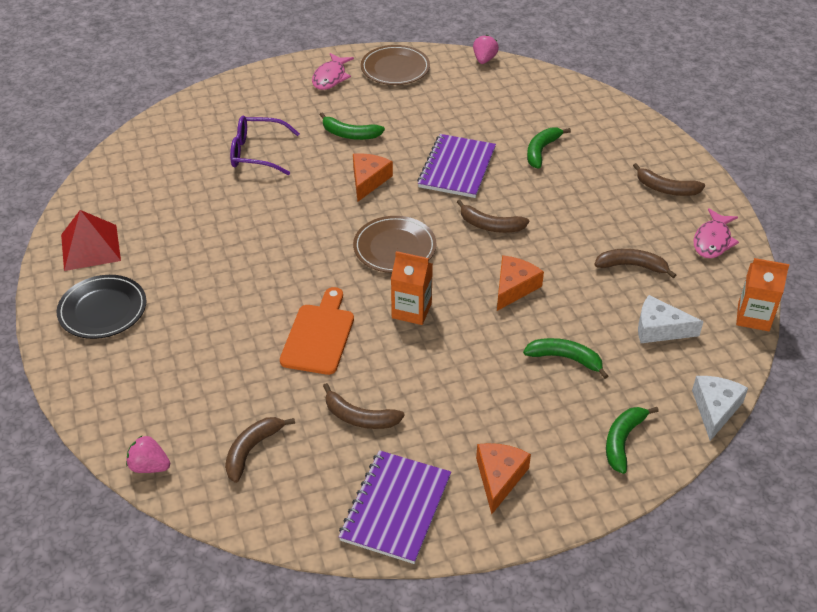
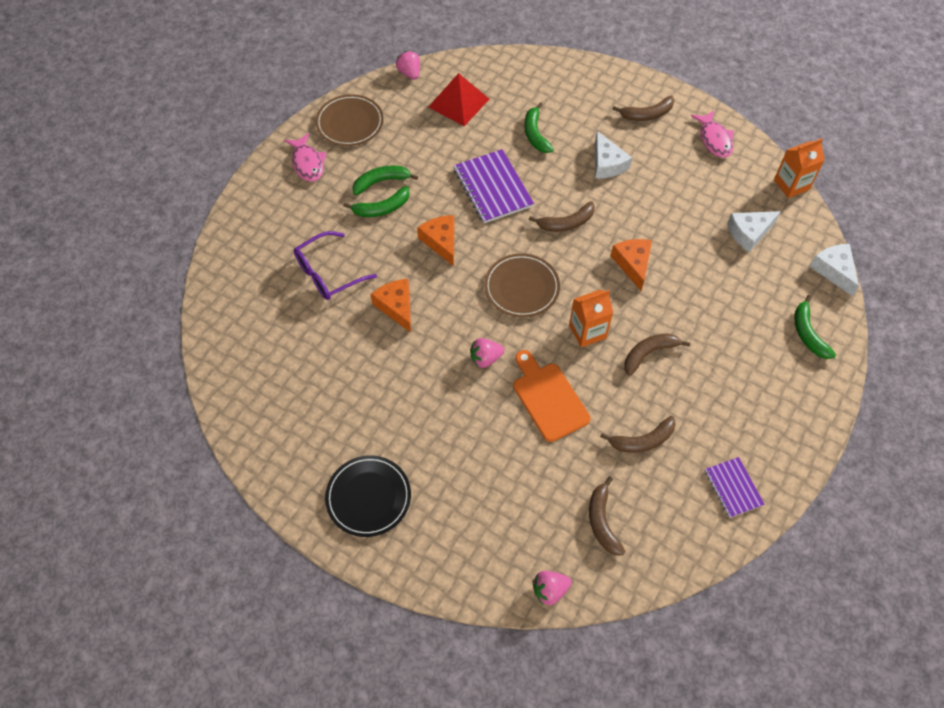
camera: 40 degrees left, 15 degrees up
red pyramid [61,210,121,271] -> red pyramid moved to [428,73,489,126]
purple notebook [338,450,451,564] -> purple notebook [705,457,765,518], size x0.59
orange cheese [476,443,531,514] -> orange cheese moved to [370,279,411,333]
green banana [523,338,608,379] -> green banana moved to [353,166,418,195]
brown banana [594,249,676,278] -> brown banana moved to [624,333,690,376]
none -> pink strawberry [470,338,504,368]
none -> white cheese [595,131,632,179]

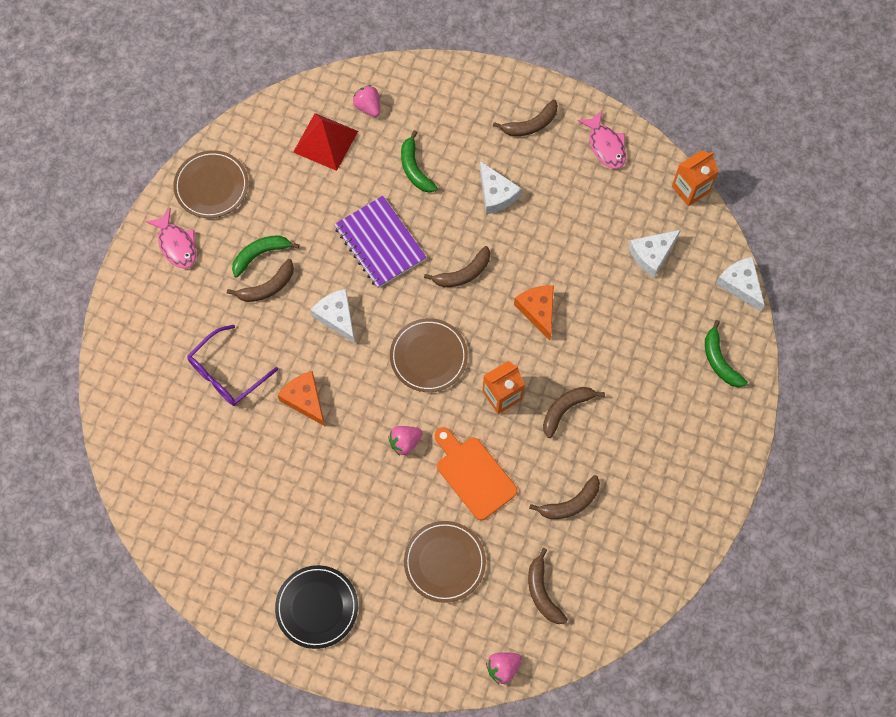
camera: 10 degrees left, 10 degrees up
green banana [343,186,410,217] -> brown banana [227,259,294,302]
pink strawberry [396,51,420,80] -> pink strawberry moved to [353,85,380,117]
orange cheese [417,215,454,266] -> white cheese [311,289,355,343]
purple notebook [705,457,765,518] -> none
none -> brown plate [404,521,486,603]

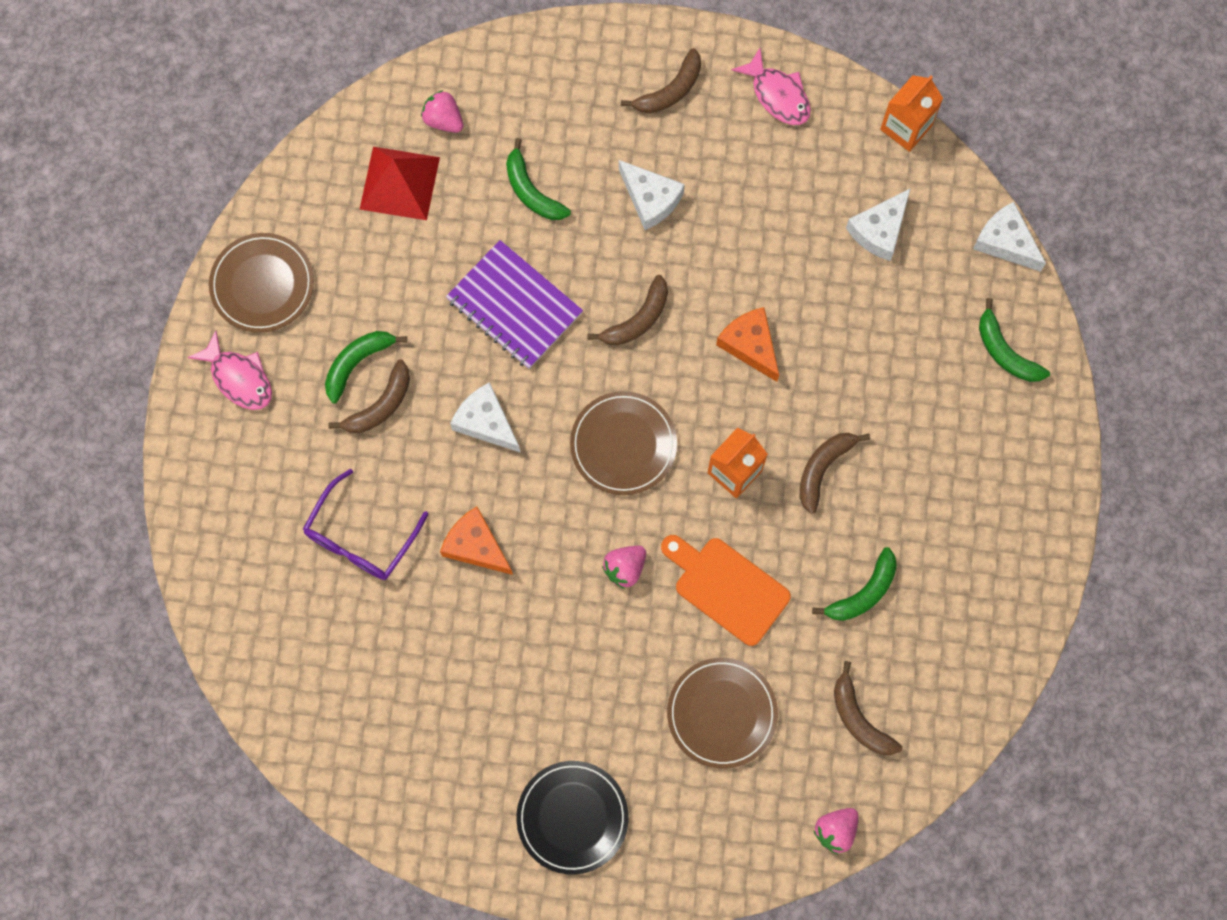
camera: 15 degrees left, 5 degrees up
brown banana [529,475,600,519] -> green banana [812,547,897,621]

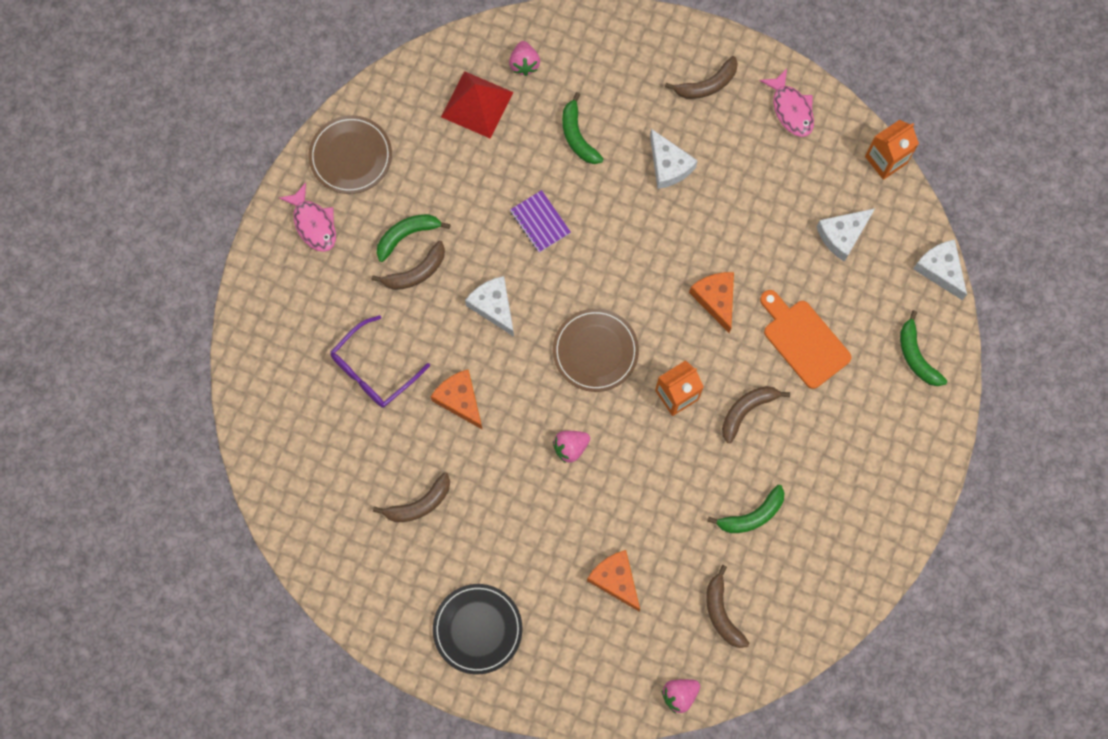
camera: 15 degrees right, 0 degrees up
pink strawberry [421,90,463,133] -> pink strawberry turned 150 degrees counterclockwise [509,41,540,76]
purple notebook [446,240,583,369] -> purple notebook [510,190,571,253], size x0.59
brown banana [588,275,668,346] -> brown banana moved to [373,472,450,522]
orange cutting board [661,535,791,646] -> orange cutting board moved to [760,290,851,389]
brown plate [667,658,778,769] -> orange cheese [587,550,640,611]

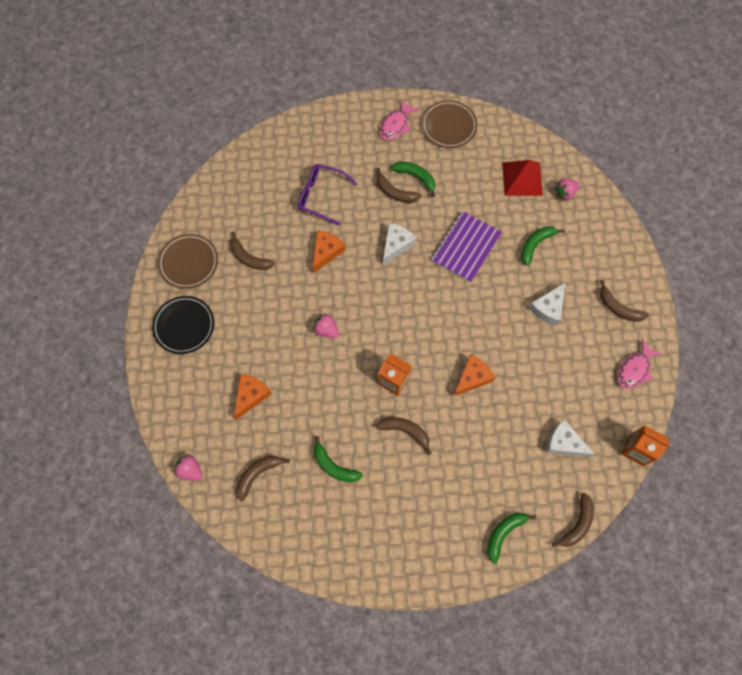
camera: 65 degrees right, 5 degrees down
purple notebook [510,190,571,253] -> purple notebook [431,211,502,283], size x1.69
brown plate [553,308,639,392] -> brown plate moved to [158,234,218,289]
orange cutting board [760,290,851,389] -> none
white cheese [913,240,967,300] -> brown banana [552,493,594,547]

